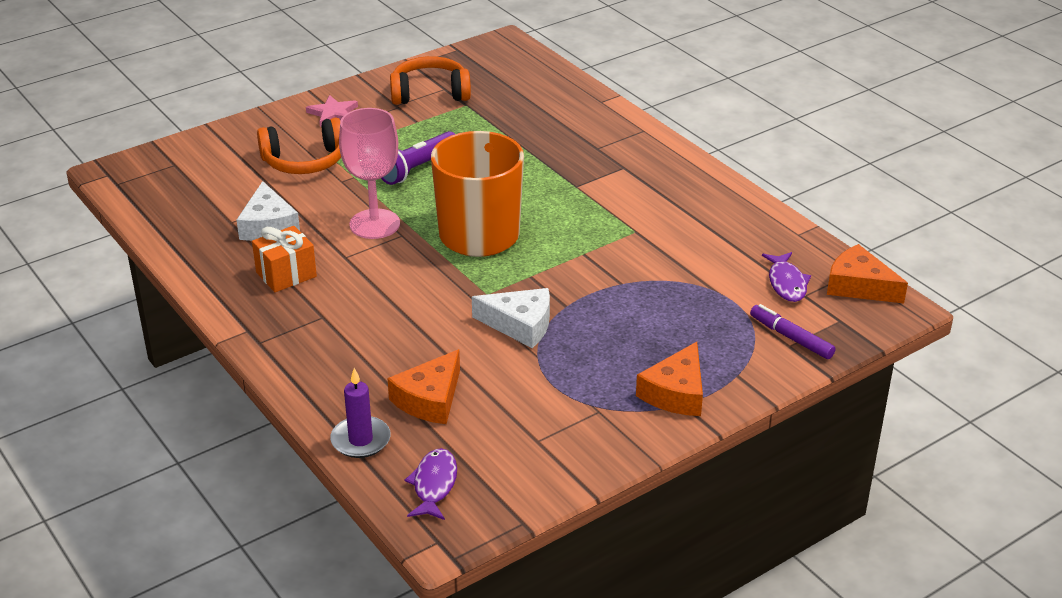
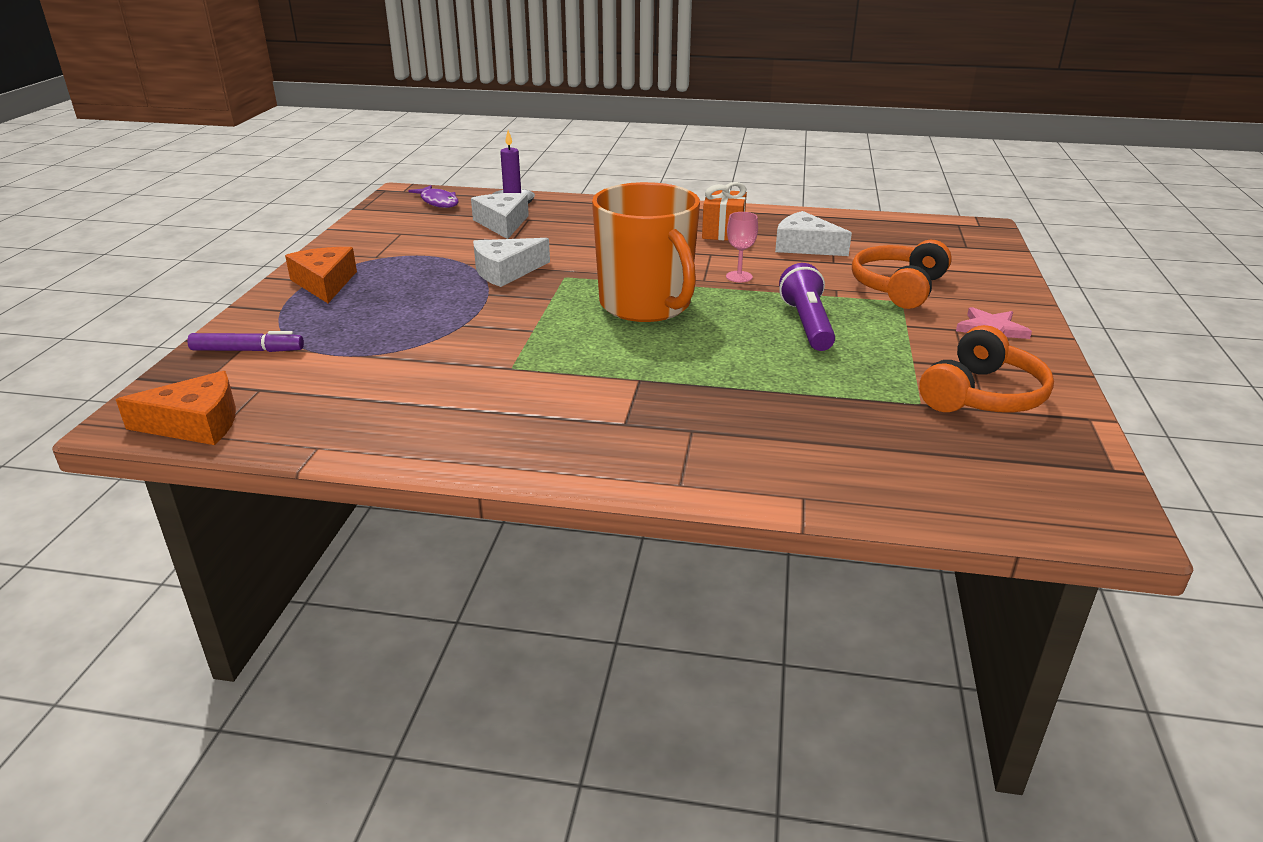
camera: 135 degrees right, 5 degrees down
pink goblet [339,108,400,239] -> pink goblet [726,212,758,282], size x0.49
orange cheese [387,349,460,424] -> white cheese [471,193,529,239]
purple fish [762,252,811,302] -> none

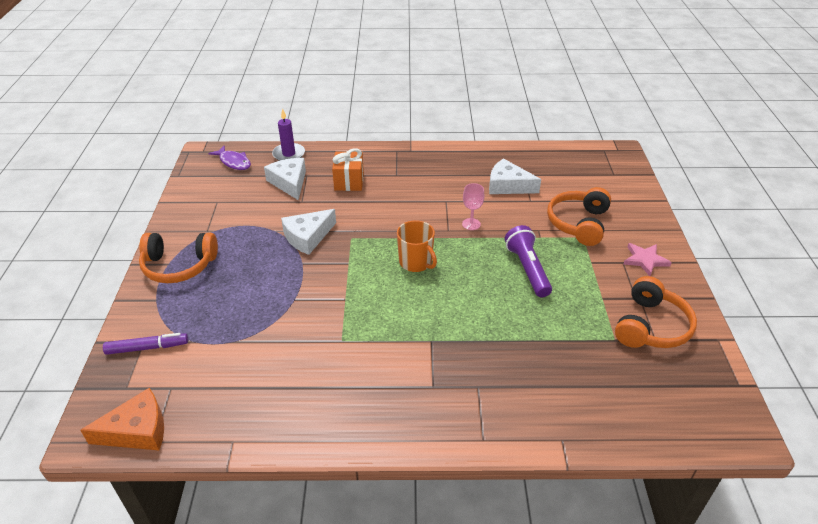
camera: 10 degrees left, 10 degrees up
orange cheese [285,247,357,303] -> orange headphones [139,233,218,283]
orange mug [592,182,700,322] -> orange mug [397,220,437,272], size x0.52
orange gift [702,182,747,241] -> orange gift moved to [332,148,364,191]

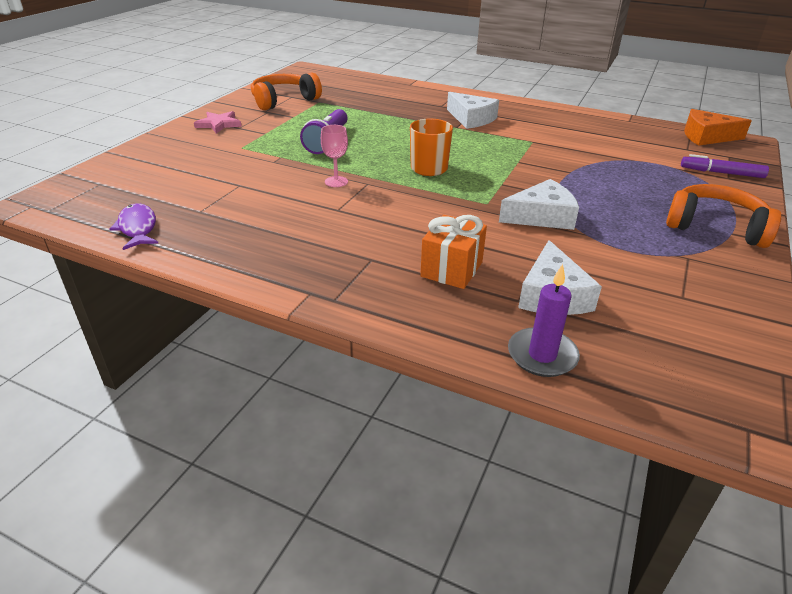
camera: 155 degrees left, 5 degrees down
purple fish [208,146,251,170] -> purple fish moved to [110,203,159,250]
white cheese [489,158,541,194] -> white cheese moved to [447,92,499,129]
orange headphones [547,187,611,246] -> none

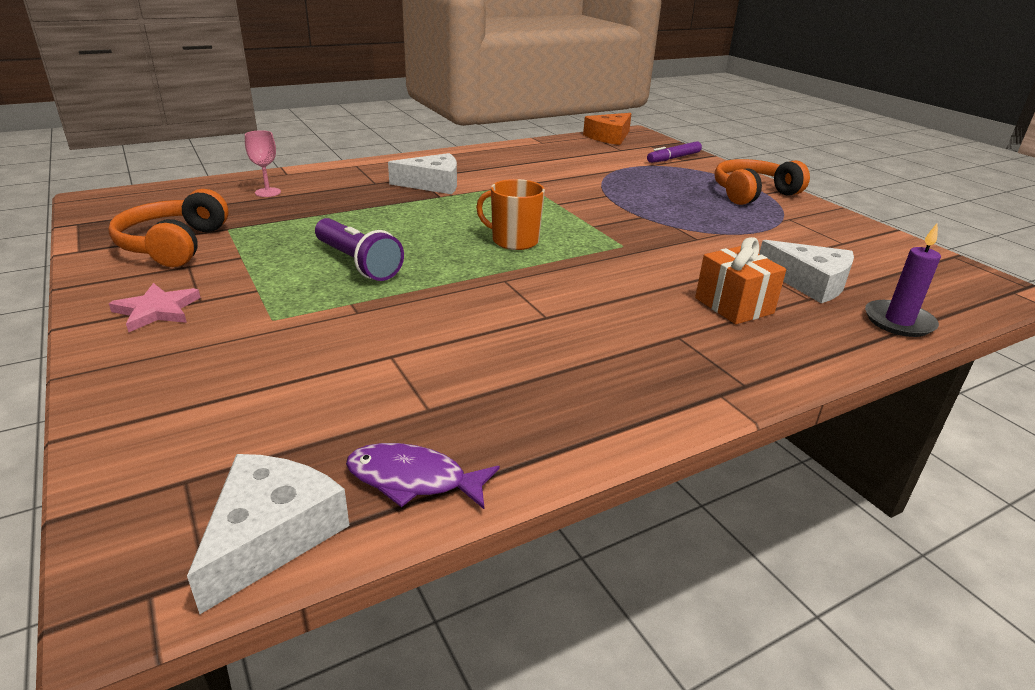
camera: 55 degrees left, 5 degrees down
pink goblet [321,125,348,187] -> pink goblet moved to [245,130,281,197]
white cheese [499,179,579,230] -> white cheese moved to [187,454,349,614]

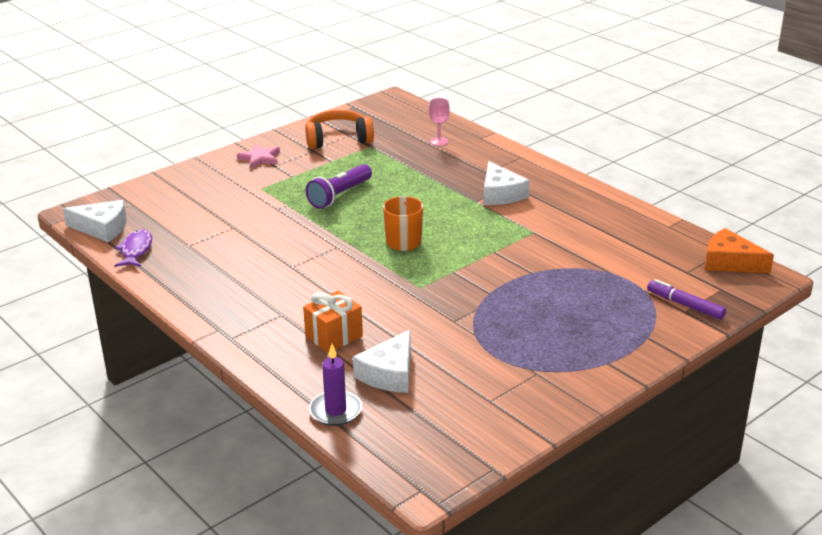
camera: 80 degrees right, 0 degrees up
orange headphones [714,159,810,205] -> none

